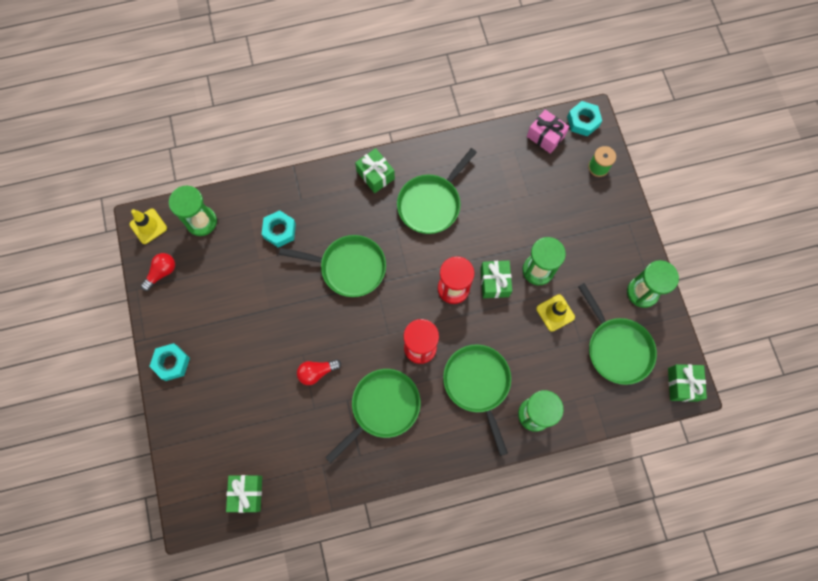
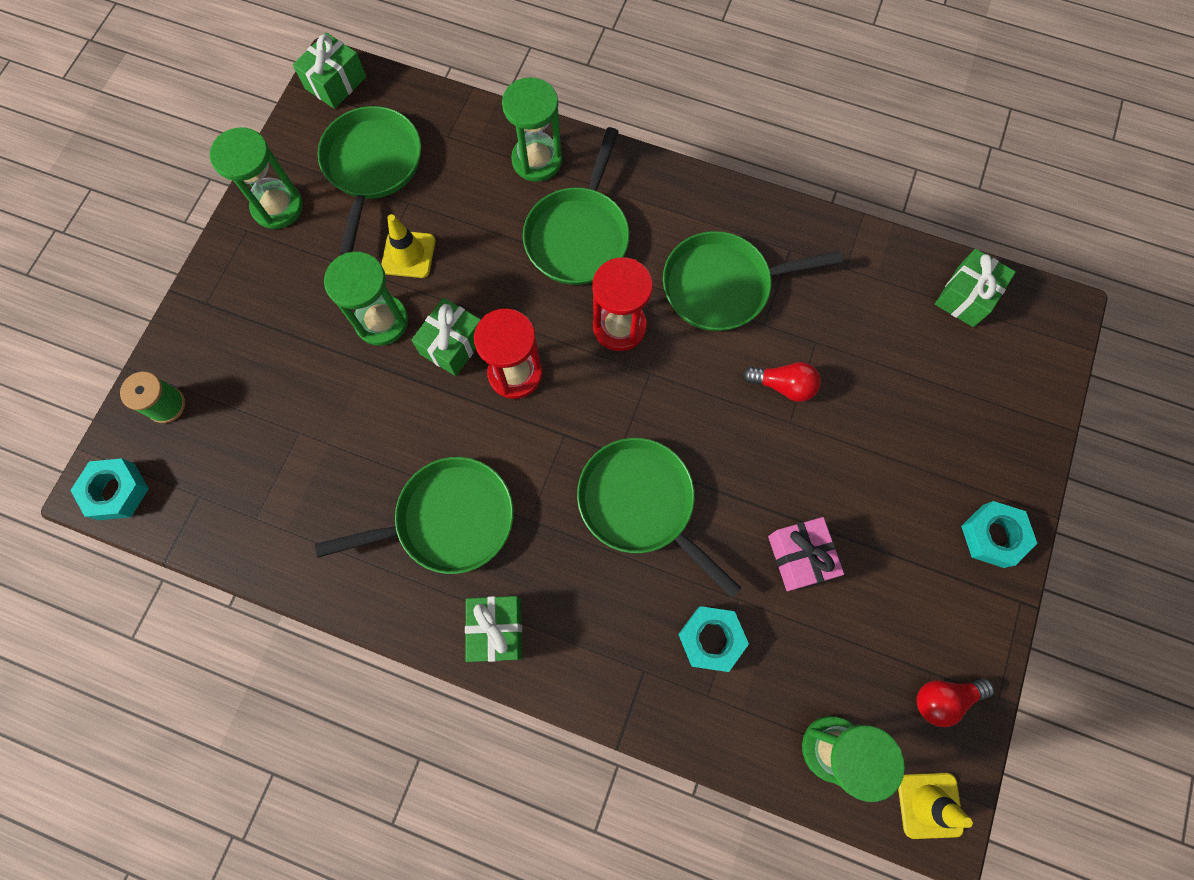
camera: 145 degrees left, 0 degrees up
pink gift [527,109,569,154] -> pink gift moved to [768,517,844,591]

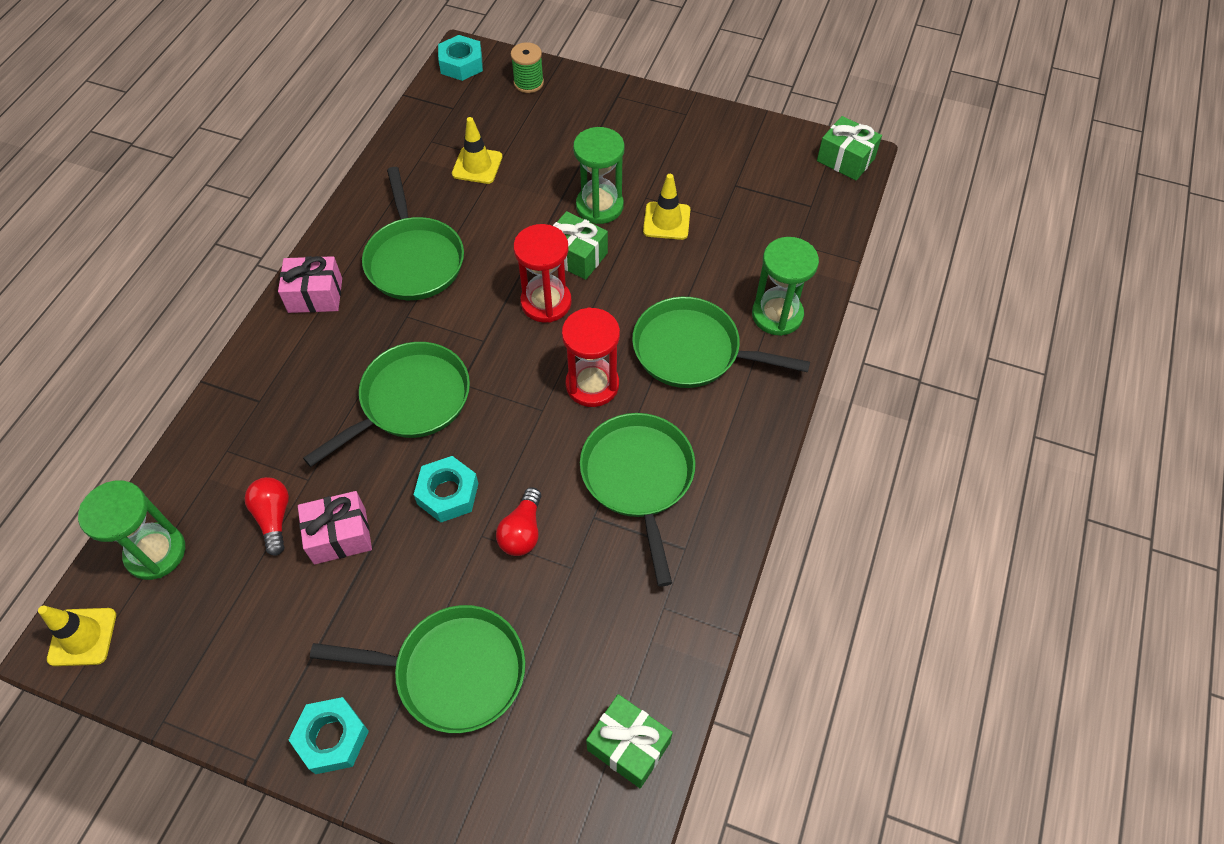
camera: 90 degrees right, 15 degrees down
green hourglass [210,127,303,229] -> none
green pan [318,106,421,255] -> green pan moved to [310,605,525,733]
green gift [465,596,522,662] -> pink gift [278,256,342,313]
turquoise nut [678,606,749,672] -> turquoise nut moved to [414,456,478,523]
red light bulb [917,678,994,727] -> red light bulb moved to [245,477,289,556]
none -> yellow traffic cone [452,117,502,184]

